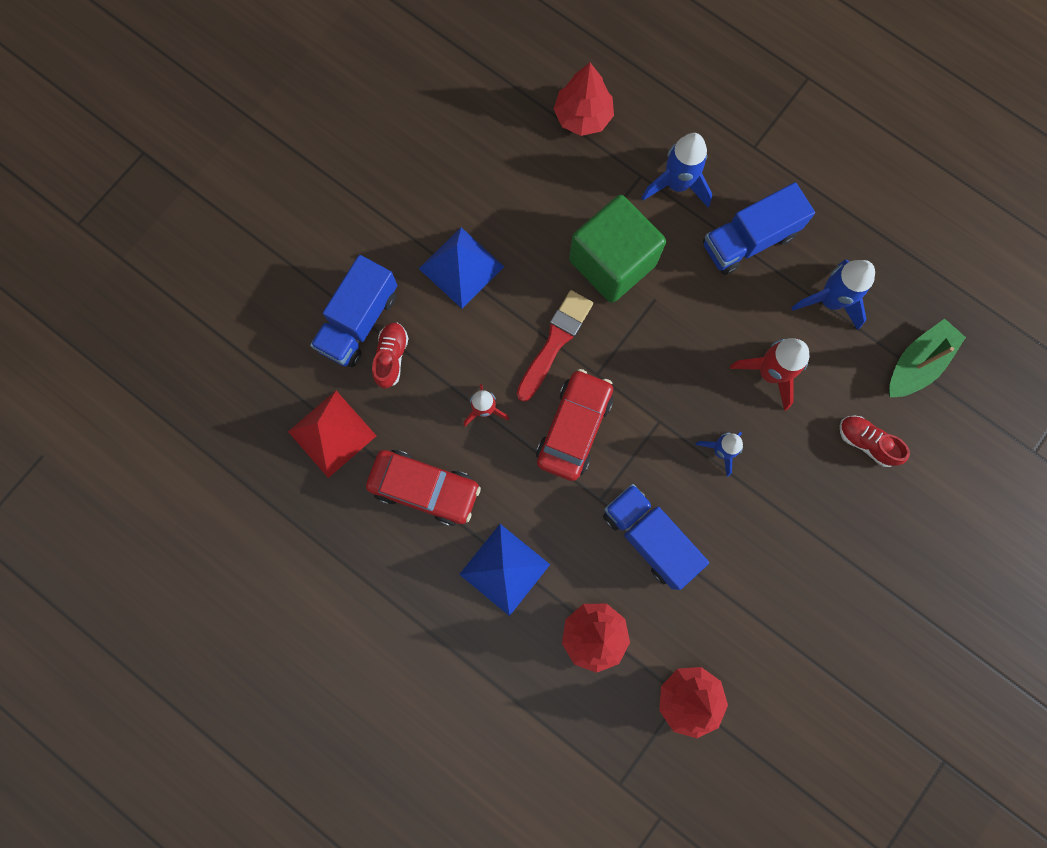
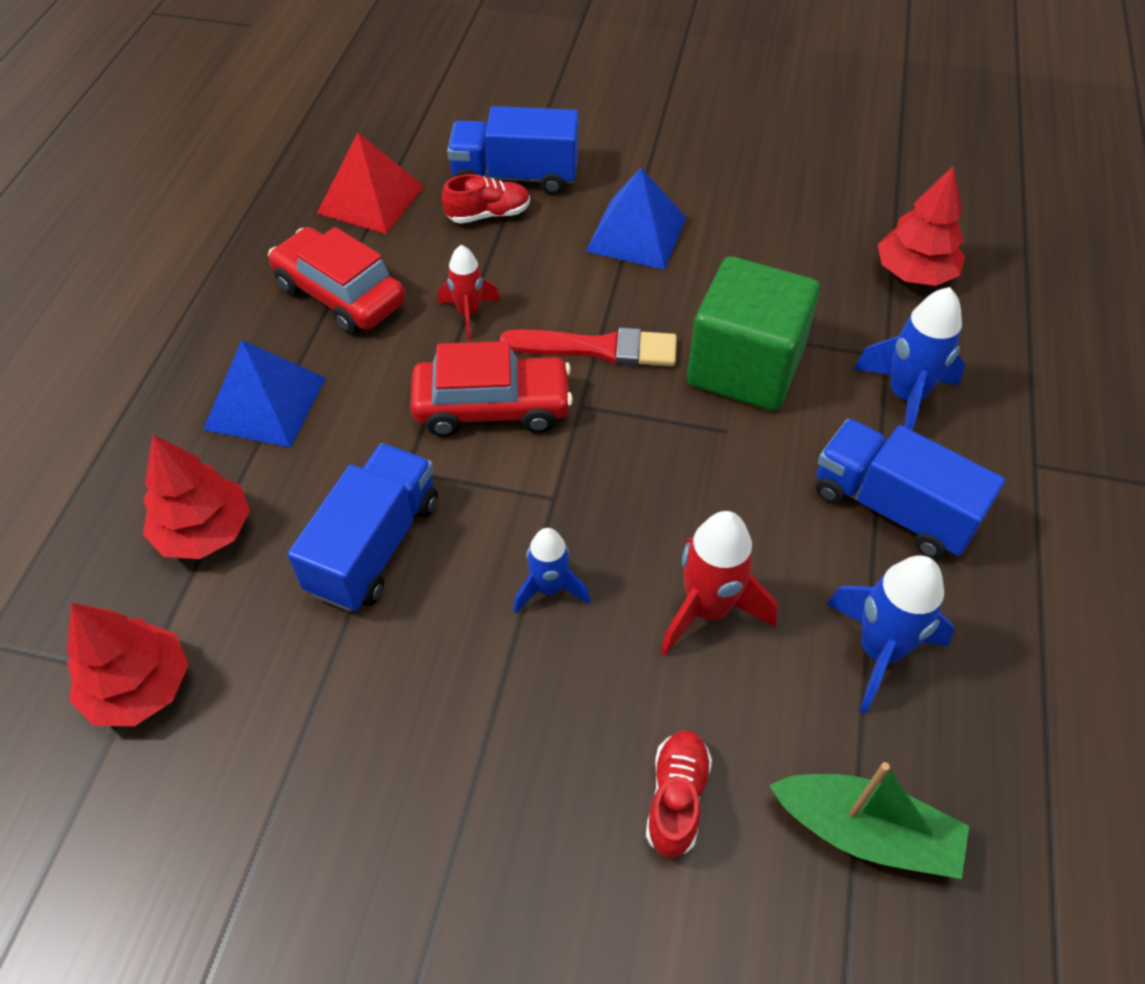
camera: 65 degrees right, 25 degrees down
red car [366,450,481,526] -> red car turned 135 degrees clockwise [268,227,406,334]

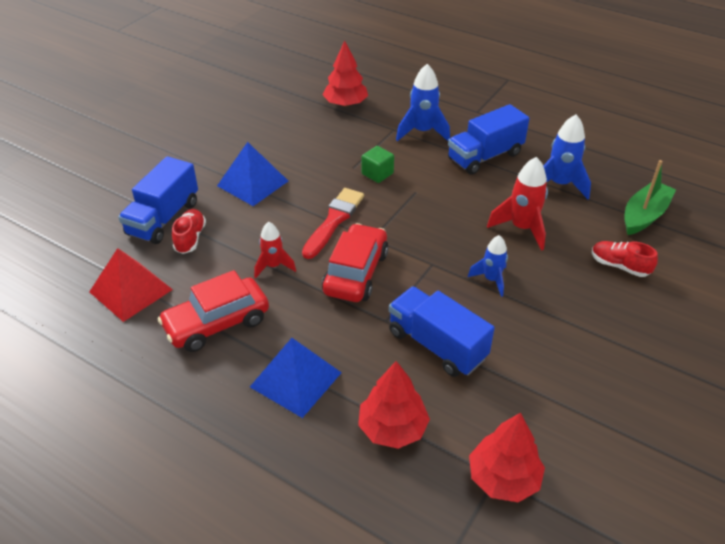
camera: 70 degrees left, 10 degrees down
green cube [687,256,820,411] -> green cube [362,146,394,183], size x0.45

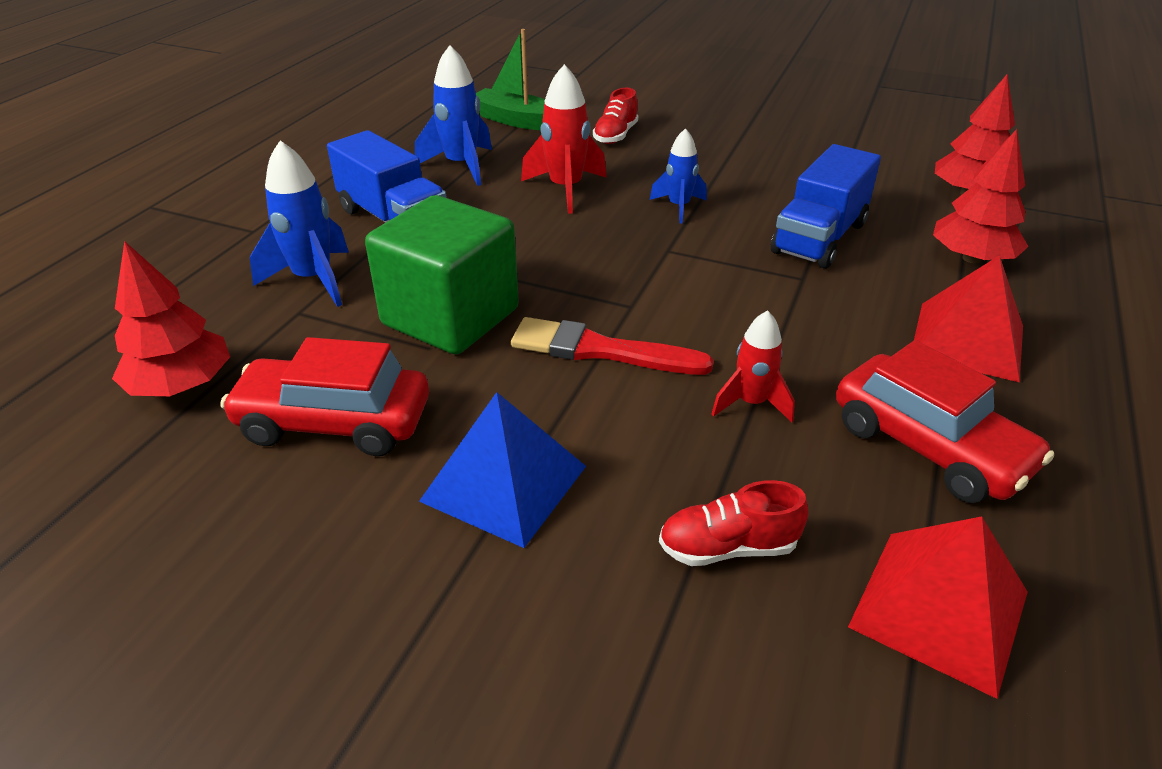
camera: 100 degrees left, 5 degrees down
blue truck [118,156,198,244] -> none
blue pyramid [250,338,342,418] -> red pyramid [914,255,1023,382]
red car [322,223,389,302] -> red car moved to [220,337,429,456]
green cube [362,146,394,183] -> green cube [365,195,519,354], size x2.24

